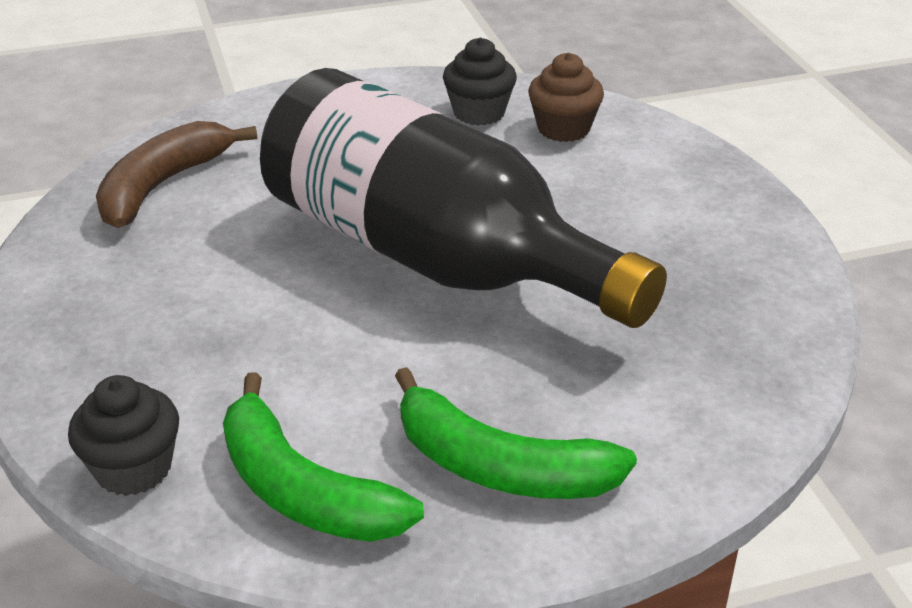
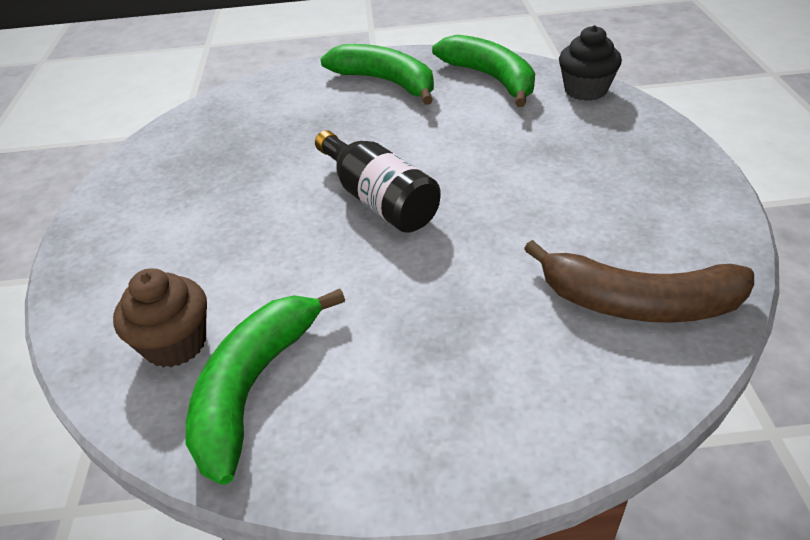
camera: 165 degrees left, 5 degrees up
brown banana [96,121,257,228] -> brown banana turned 60 degrees clockwise [524,240,754,323]
black bottle [260,68,667,328] -> black bottle [315,130,441,233], size x0.46
black cupcake [443,38,517,126] -> green banana [186,289,345,485]

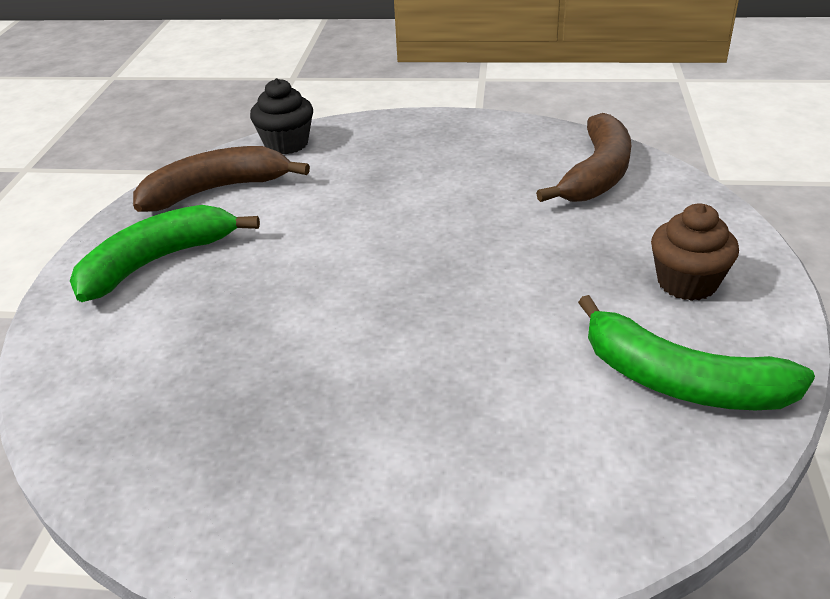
camera: 80 degrees left, 5 degrees down
brown cupcake [113,268,207,368] -> brown cupcake moved to [651,203,739,301]
black bottle [315,130,441,233] -> none
green banana [432,35,535,107] -> brown banana [133,146,310,212]

